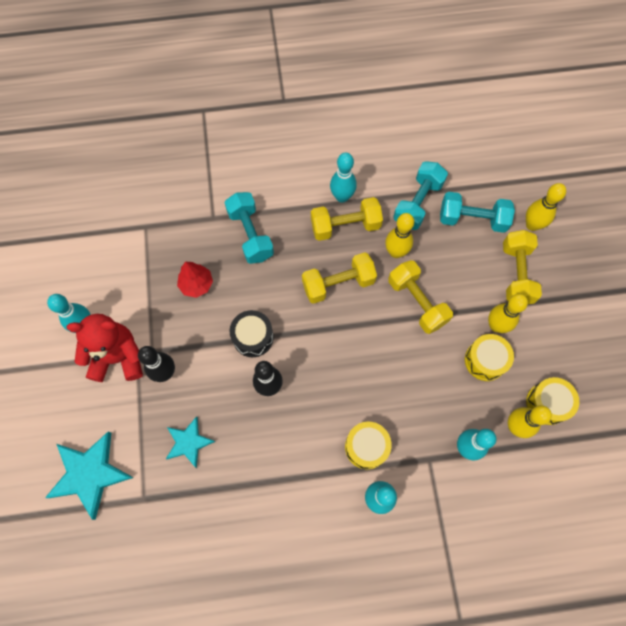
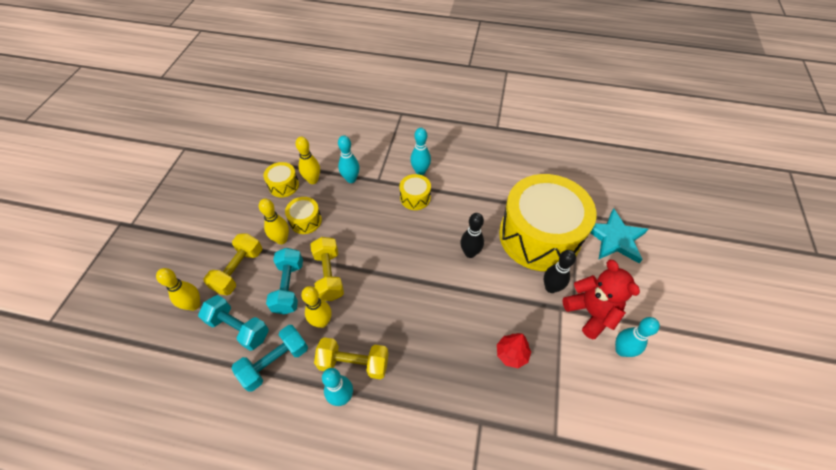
camera: 160 degrees left, 15 degrees down
red teddy bear [66,314,143,382] -> red teddy bear turned 135 degrees counterclockwise [563,260,640,339]
turquoise star [166,416,215,468] -> yellow drum [499,174,596,271]
turquoise dumbbell [225,192,274,264] -> turquoise dumbbell moved to [266,248,303,315]
black drum [230,310,274,357] -> none
yellow dumbbell [302,252,377,304] -> none

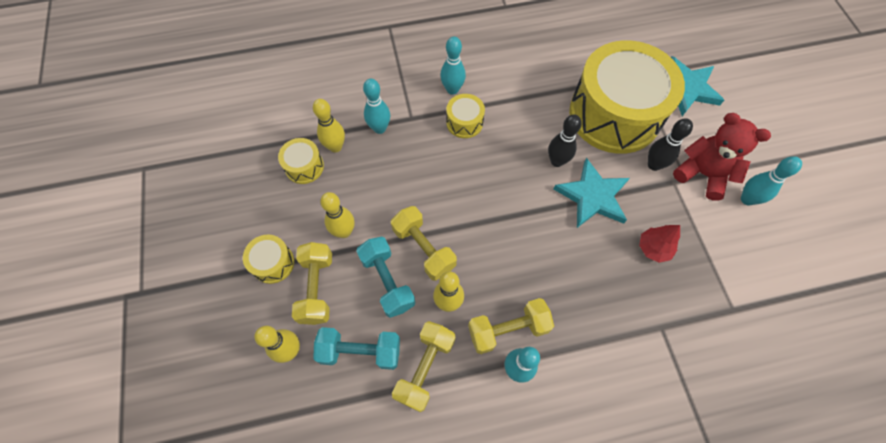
camera: 25 degrees left, 10 degrees up
turquoise dumbbell [232,325,308,392] -> yellow dumbbell [392,321,455,412]
yellow drum [285,197,322,234] -> yellow drum moved to [243,235,294,284]
none -> turquoise star [554,158,630,228]

